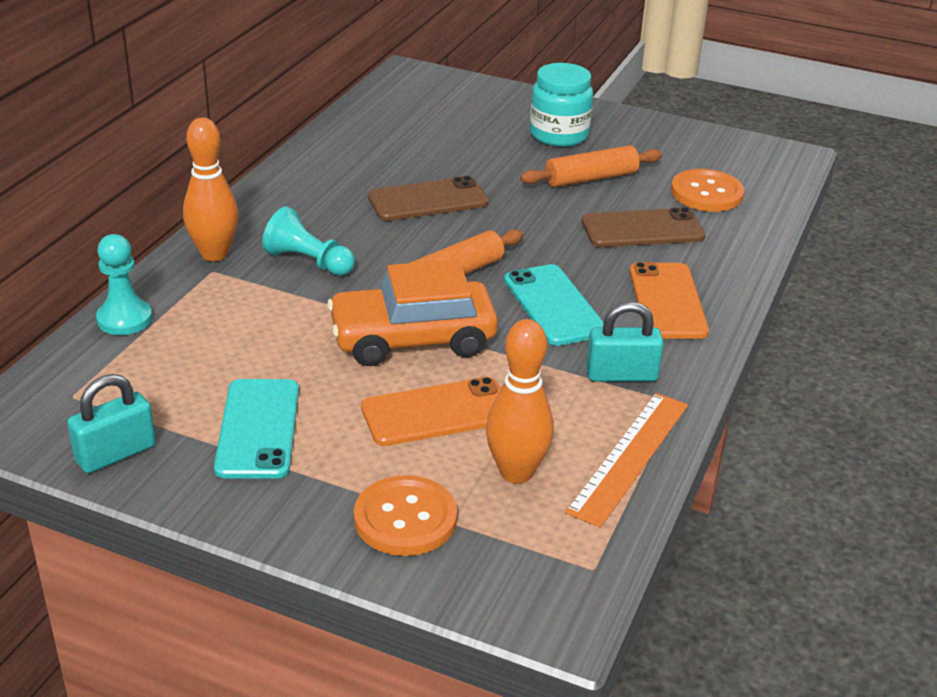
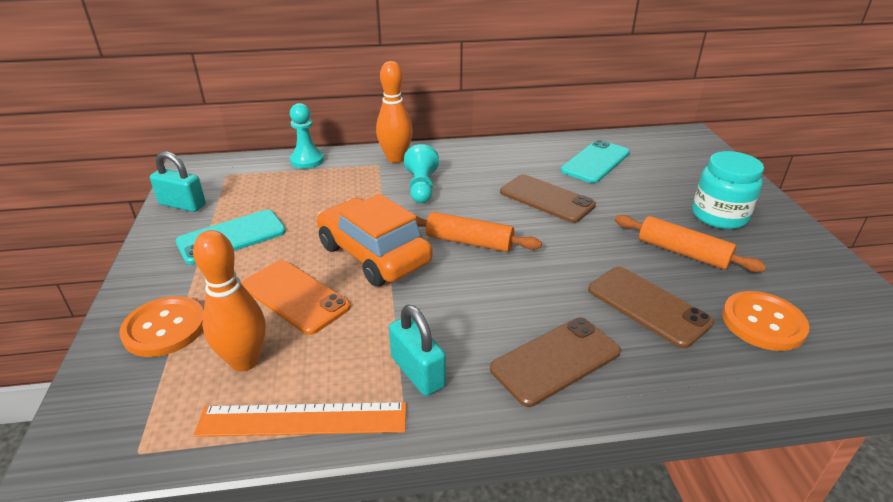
camera: 60 degrees right, 0 degrees up
turquoise phone [504,264,604,346] -> turquoise phone moved to [561,139,630,183]
orange phone [630,262,709,339] -> brown phone [490,318,621,407]

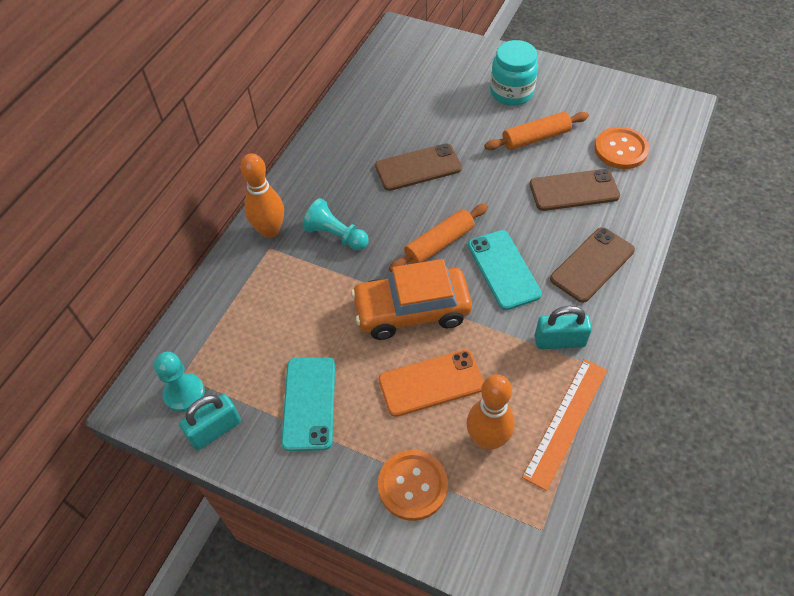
camera: 55 degrees left, 20 degrees up
turquoise pawn [290,103,324,169] -> turquoise pawn moved to [154,352,205,412]
brown phone [490,318,621,407] -> brown phone turned 45 degrees clockwise [550,227,635,303]
turquoise phone [561,139,630,183] -> turquoise phone moved to [468,230,542,310]

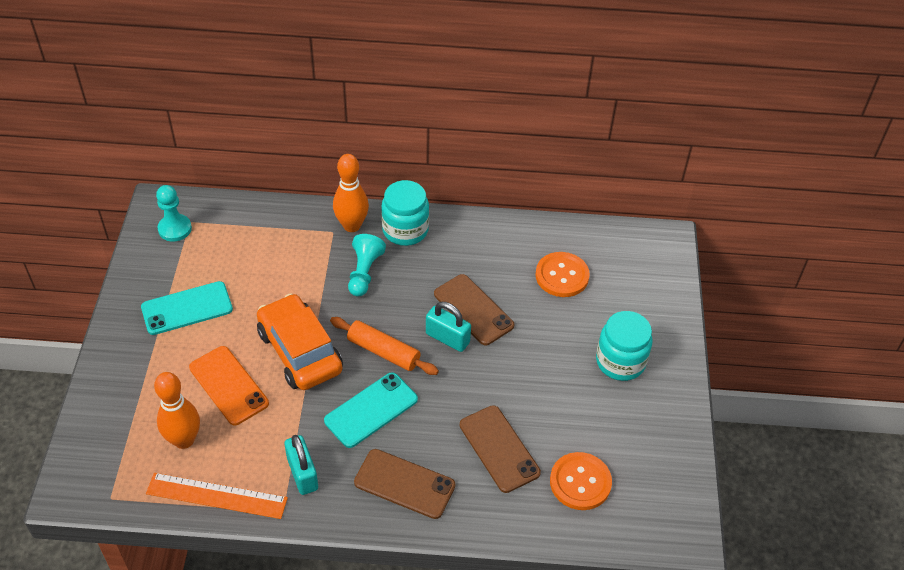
camera: 65 degrees right, 5 degrees down
turquoise padlock [179,394,241,450] -> turquoise padlock moved to [426,302,471,352]
orange button [378,450,448,521] -> orange button moved to [535,252,590,297]
orange rolling pin [484,112,589,150] -> none
none -> turquoise jar [381,180,429,246]

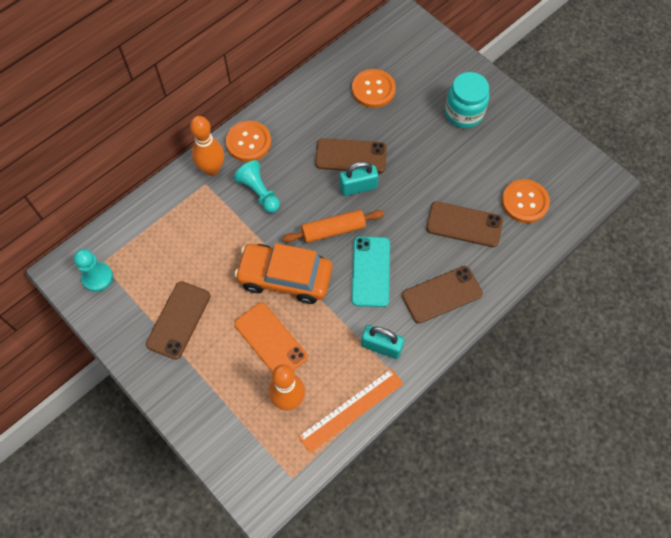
camera: 45 degrees left, 15 degrees up
turquoise phone [141,281,233,335] -> brown phone [146,281,210,360]
orange phone [189,346,269,425] -> orange phone turned 45 degrees clockwise [234,303,308,373]
turquoise jar [381,180,429,246] -> orange button [226,121,271,162]

